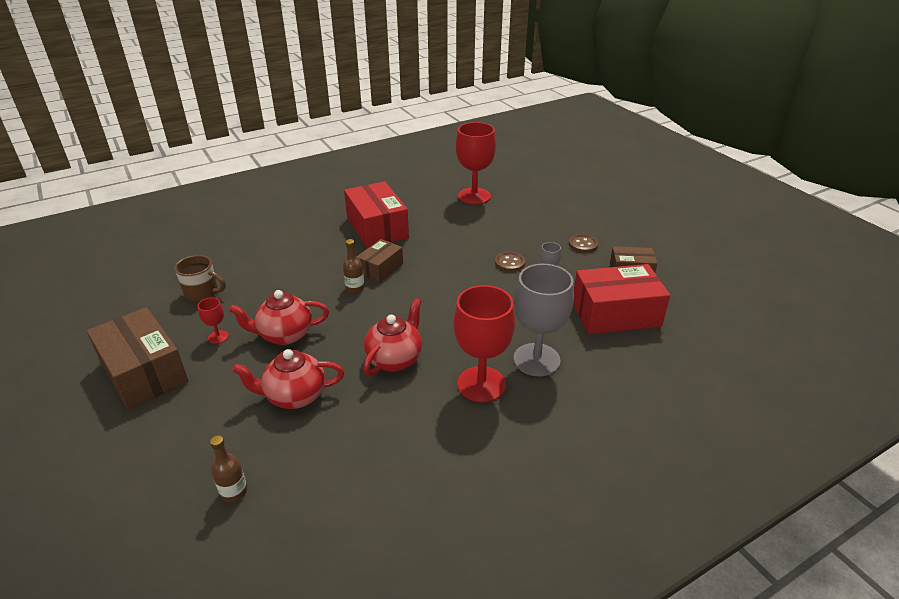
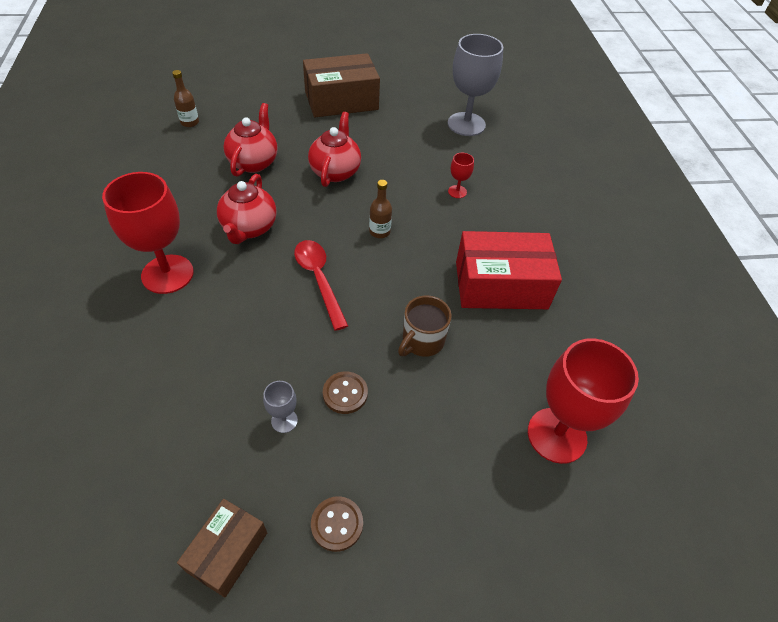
camera: 110 degrees right, 15 degrees up
brown mug [175,255,226,302] -> brown mug moved to [398,295,452,357]
red goblet [198,298,229,344] -> red goblet moved to [448,153,474,198]
brown box [357,239,403,283] -> none
red teapot [363,298,422,376] -> red teapot turned 45 degrees clockwise [217,174,277,244]
grey goblet [513,264,574,376] -> grey goblet moved to [448,34,504,136]
red box [573,264,670,334] -> none
none -> red spoon [294,240,348,331]

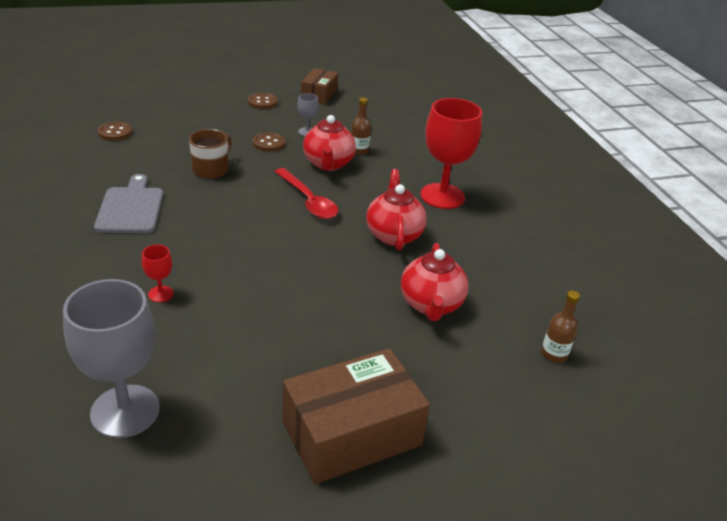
camera: 170 degrees right, 15 degrees down
red teapot [308,112,361,187] -> red teapot moved to [303,115,356,171]
brown bottle [369,180,392,238] -> brown bottle moved to [351,97,371,155]
red box [456,231,562,309] -> grey cutting board [94,174,163,233]
red goblet [528,338,639,464] -> brown button [98,122,132,141]

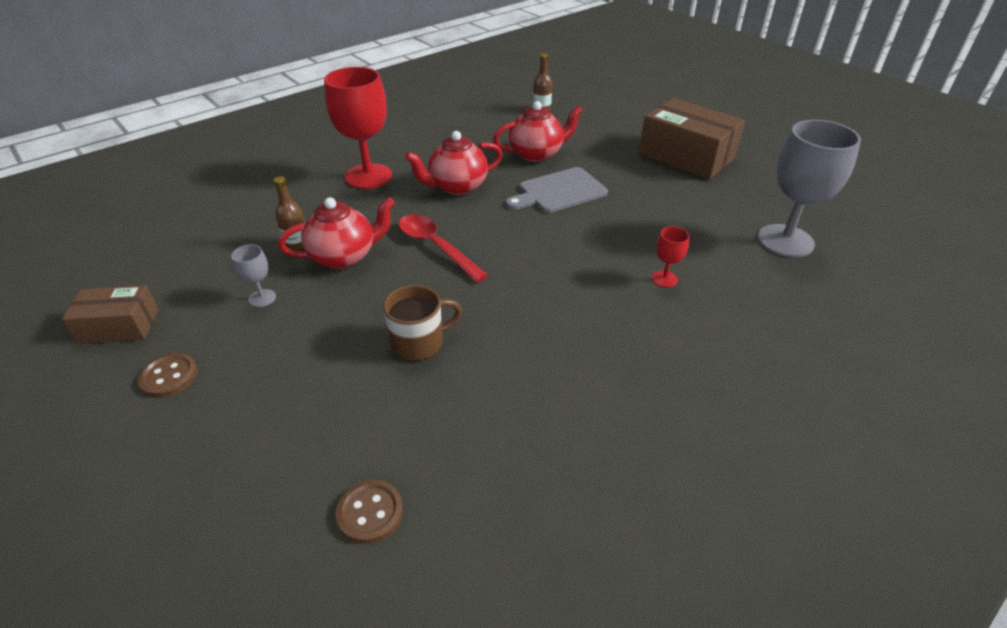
camera: 110 degrees left, 5 degrees up
grey cutting board [94,174,163,233] -> grey cutting board moved to [506,167,608,213]
brown mug [189,129,232,179] -> brown mug turned 150 degrees clockwise [383,285,463,360]
brown button [253,132,285,152] -> none
red spoon [274,168,338,219] -> red spoon turned 75 degrees counterclockwise [399,214,488,282]

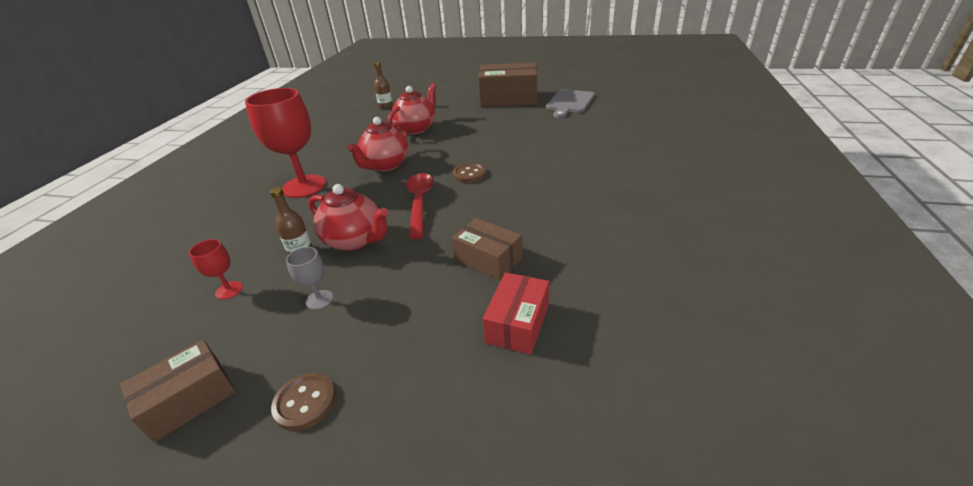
camera: 35 degrees left, 5 degrees down
red teapot [278,197,395,269] -> red teapot turned 90 degrees clockwise [308,184,389,251]
brown button [336,480,403,544] -> brown button moved to [453,163,486,183]
brown mug [383,285,463,360] -> brown box [451,218,522,280]
red spoon [399,214,488,282] -> red spoon turned 75 degrees clockwise [406,173,434,239]
grey cutting board [506,167,608,213] -> grey cutting board moved to [546,89,595,118]
red goblet [652,227,689,288] -> red goblet moved to [189,239,243,300]
grey goblet [758,120,861,257] -> none
none -> red box [483,272,549,355]

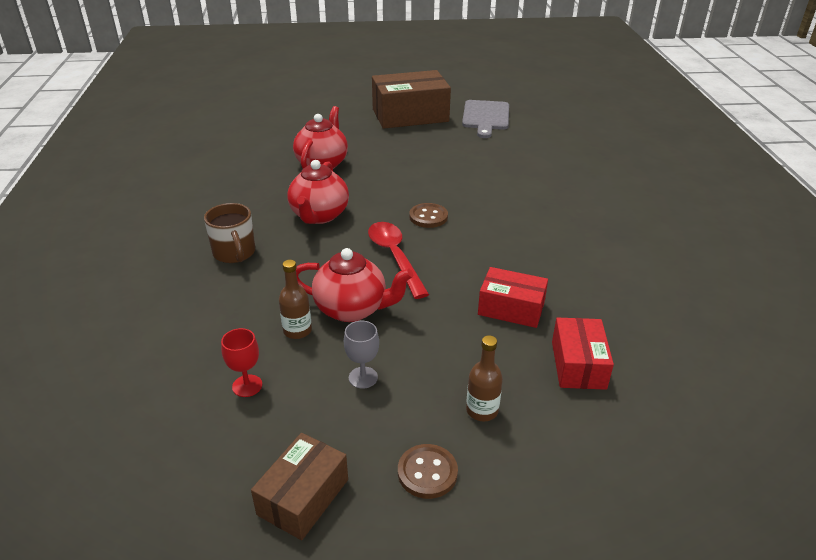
camera: 20 degrees left, 0 degrees up
red goblet [245,88,326,198] -> brown mug [204,203,255,263]
brown bottle [374,61,393,108] -> brown bottle moved to [466,335,503,421]
brown box [451,218,522,280] -> red box [478,267,548,328]

